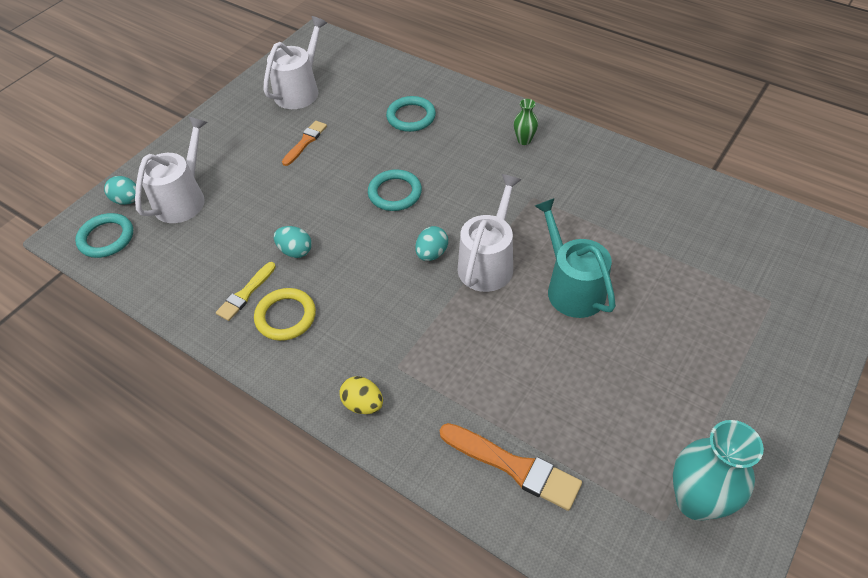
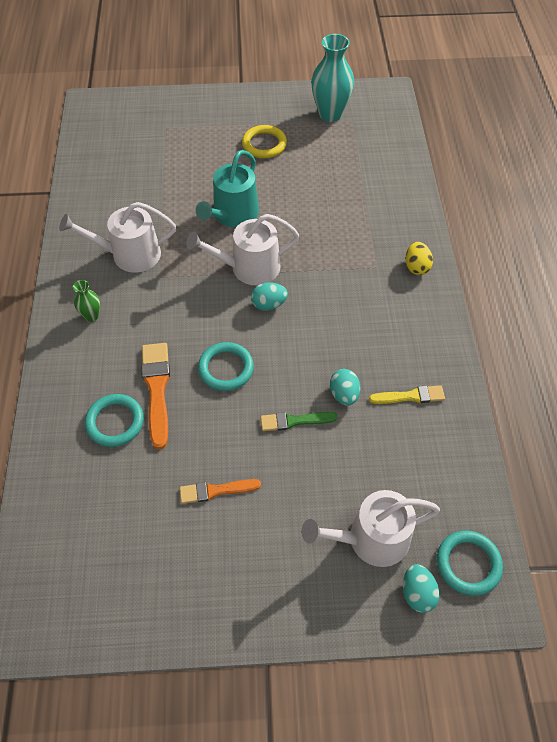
camera: 130 degrees left, 5 degrees up
yellow ring [254,288,316,341] -> yellow ring moved to [242,125,287,158]
white watering can [263,16,327,109] -> white watering can moved to [59,202,176,273]
orange brush [440,423,582,511] -> orange brush moved to [142,343,170,449]
none -> green brush [260,412,337,431]

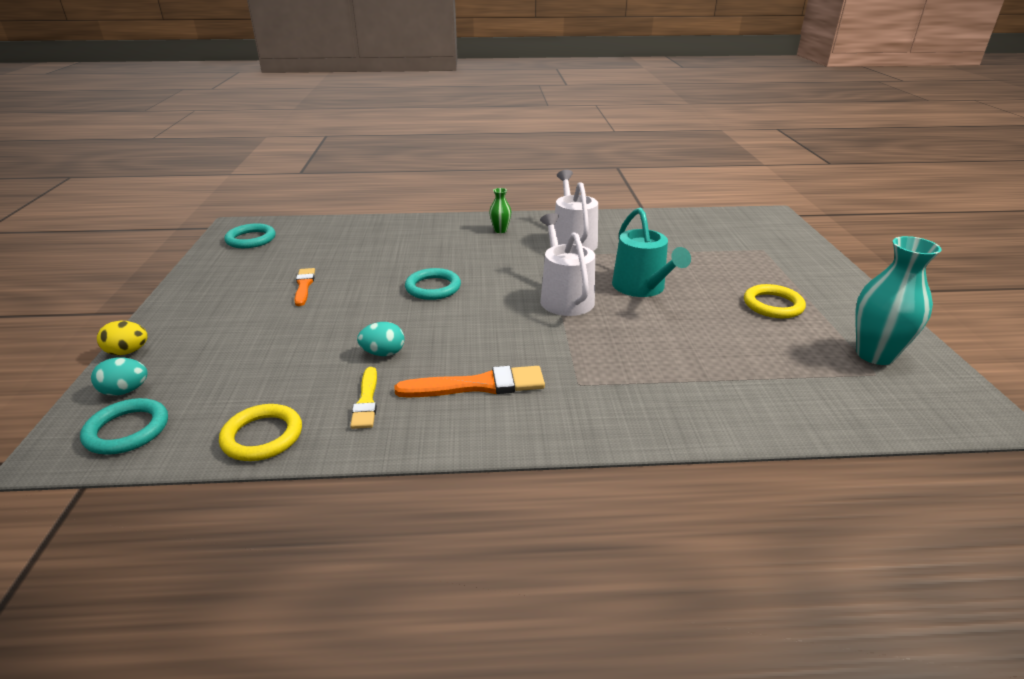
camera: 90 degrees right, 25 degrees down
turquoise ring [85,394,144,447] -> turquoise ring moved to [224,223,276,248]
orange brush [142,343,170,449] -> orange brush moved to [394,366,545,398]
turquoise watering can [196,150,259,227] -> turquoise watering can turned 135 degrees counterclockwise [612,208,691,297]
turquoise egg [251,283,288,311] -> none
green brush [260,412,337,431] -> none
white watering can [302,490,440,567] -> none
yellow egg [406,242,433,275] -> yellow egg moved to [97,321,148,355]
none -> yellow ring [219,404,302,461]

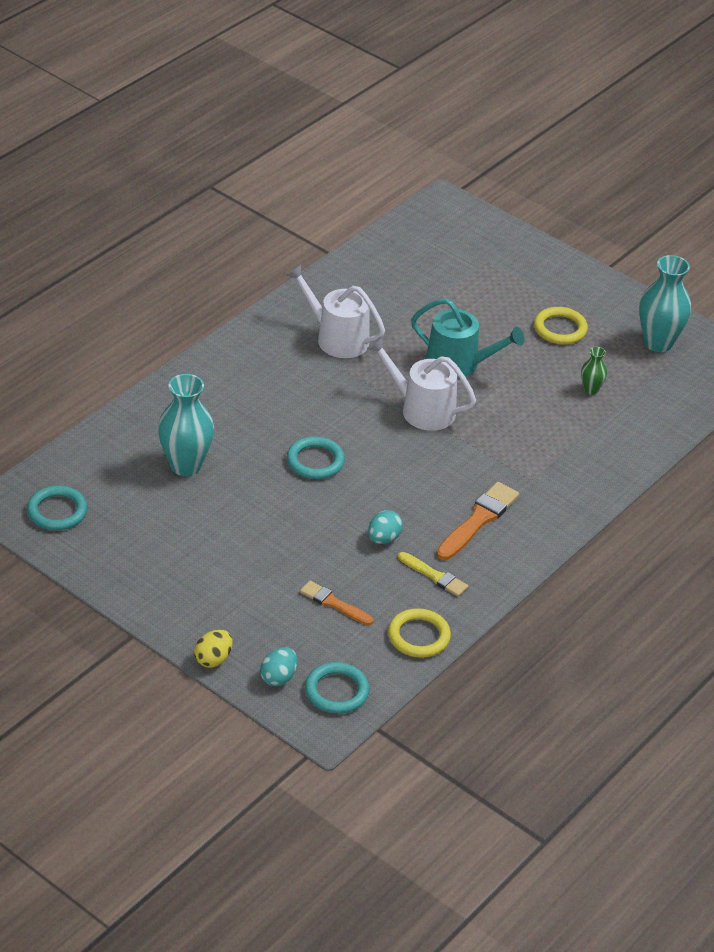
camera: 50 degrees left, 10 degrees up
orange brush [294,268,315,306] -> orange brush moved to [300,581,373,625]
green vase [489,188,511,233] -> green vase moved to [581,347,607,395]
none -> turquoise vase [158,374,214,476]

